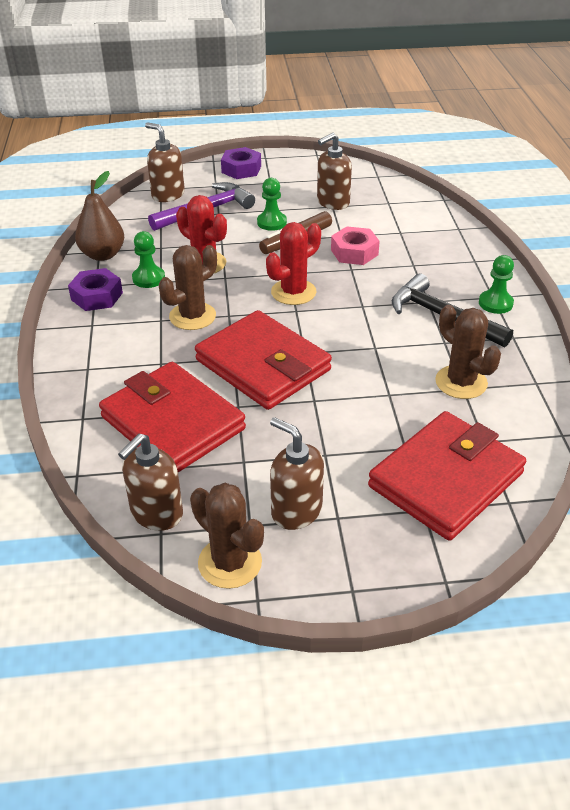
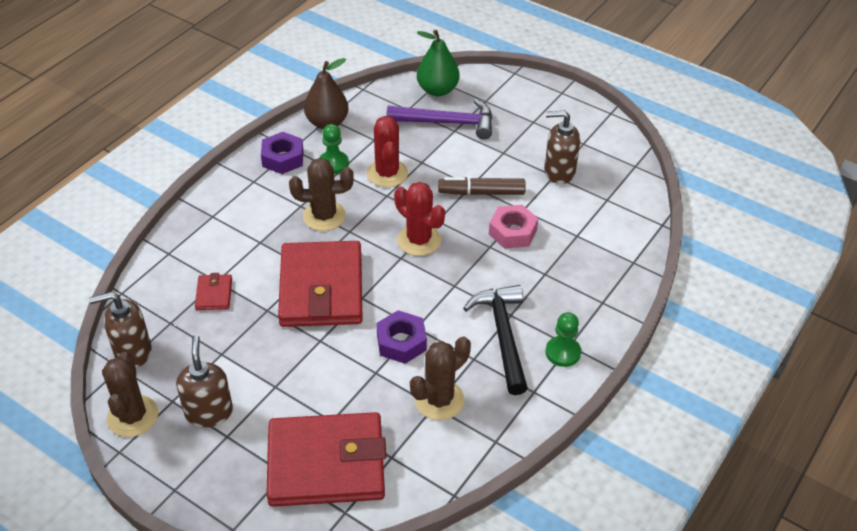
camera: 40 degrees right, 5 degrees up
red wallet [99,362,246,472] -> red wallet [195,273,232,310], size x0.41
brown soap dispenser [145,123,185,202] -> green pear [417,30,460,96]
purple nut [221,147,261,179] -> purple nut moved to [376,310,427,364]
green pawn [257,178,287,231] -> none
red cactus [266,222,321,305] -> red cactus turned 45 degrees clockwise [394,182,445,256]
brown cactus [435,305,501,399] -> brown cactus turned 45 degrees clockwise [410,336,471,420]

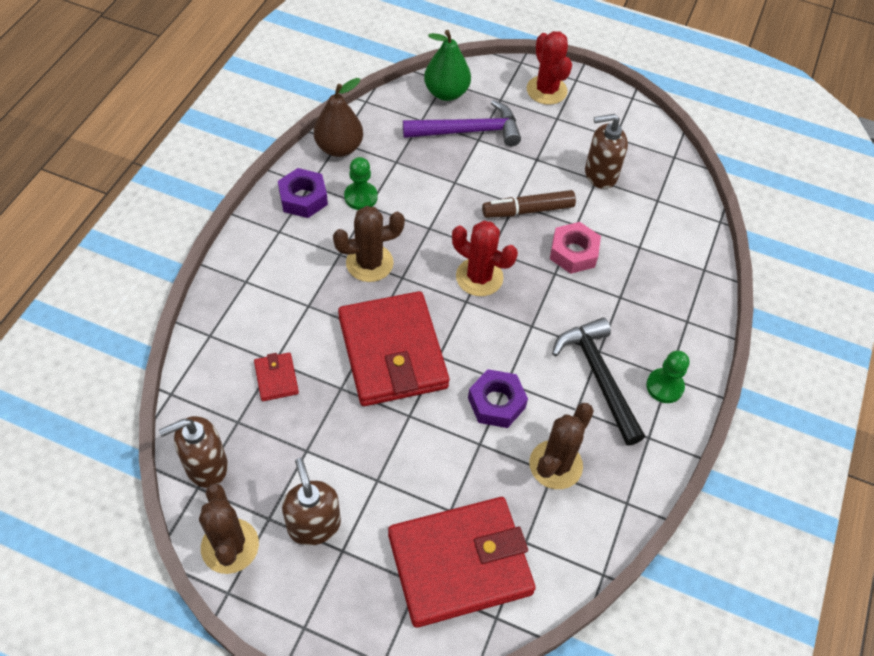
camera: 15 degrees left, 10 degrees up
red cactus [367,116,408,187] -> red cactus moved to [527,31,572,105]

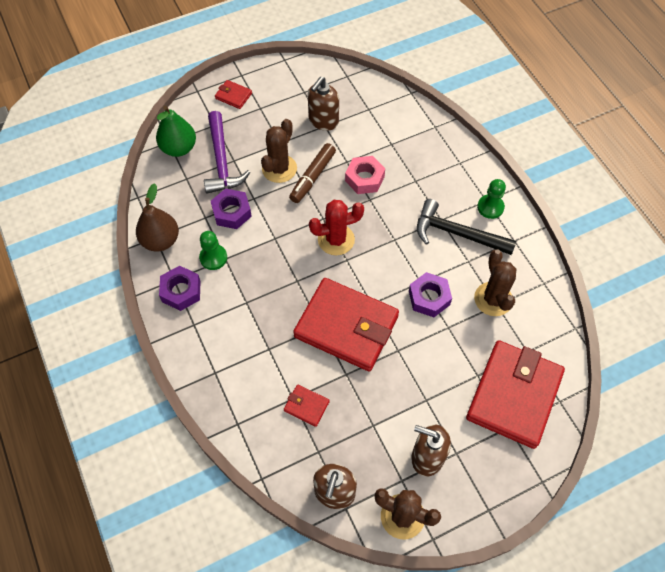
camera: 45 degrees left, 5 degrees up
brown cactus [333,206,405,282] -> brown cactus moved to [261,119,297,183]
purple hammer [403,100,521,146] -> purple hammer turned 135 degrees clockwise [204,111,250,194]
red cactus [527,31,572,105] -> red wallet [215,80,252,109]
none -> purple nut [211,188,252,229]

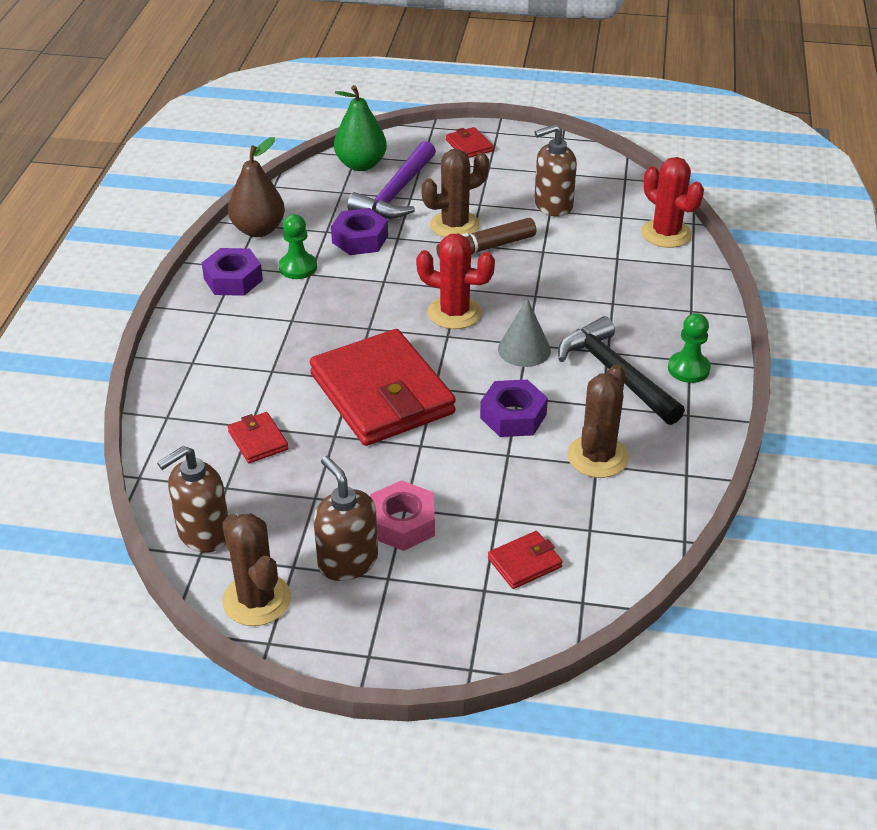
camera: 35 degrees right, 20 degrees down
pink nut [345,156,385,194] -> pink nut moved to [370,480,435,551]
red wallet [466,340,565,449] -> red wallet [488,531,563,589], size x0.41
none -> grey cone [498,298,551,367]
none -> red cactus [641,157,704,248]

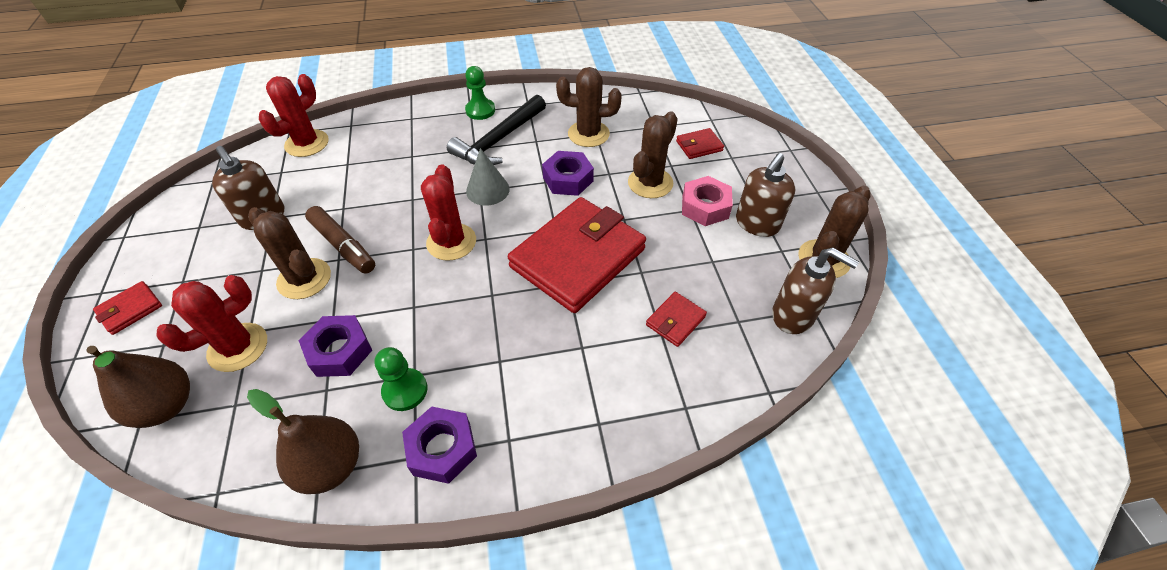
camera: 110 degrees left, 10 degrees up
green pear [334,85,387,171] -> brown pear [86,346,190,428]
purple hammer [347,141,436,219] -> red cactus [156,275,267,372]
red wallet [488,531,563,589] -> red wallet turned 60 degrees counterclockwise [676,128,724,159]
none -> brown cactus [628,111,678,198]

